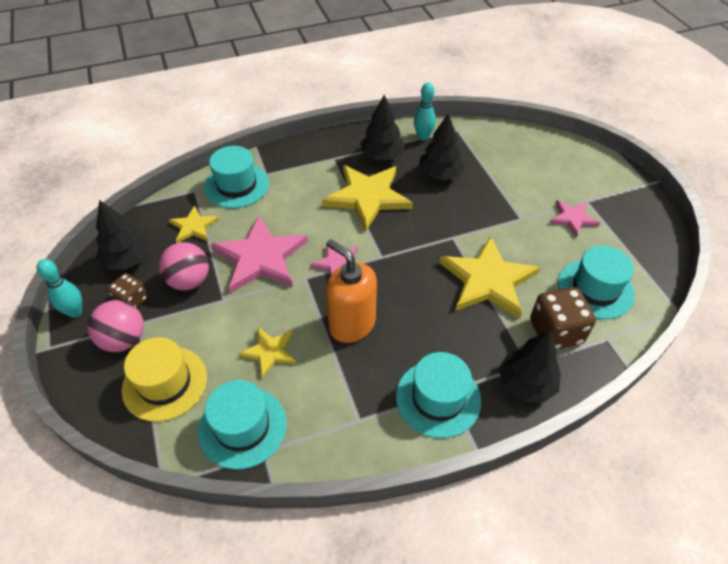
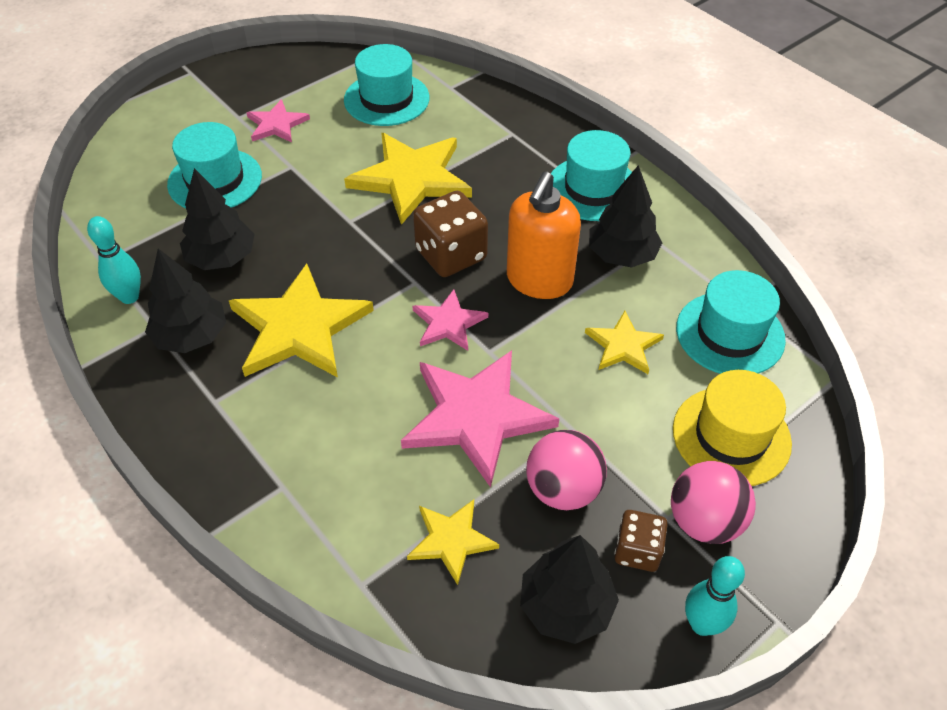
camera: 110 degrees left, 0 degrees up
turquoise hat [204,146,269,208] -> turquoise hat moved to [167,122,262,208]
black tree [499,330,561,403] -> black tree moved to [589,165,662,268]
brown dice [530,287,596,349] -> brown dice moved to [413,191,488,277]

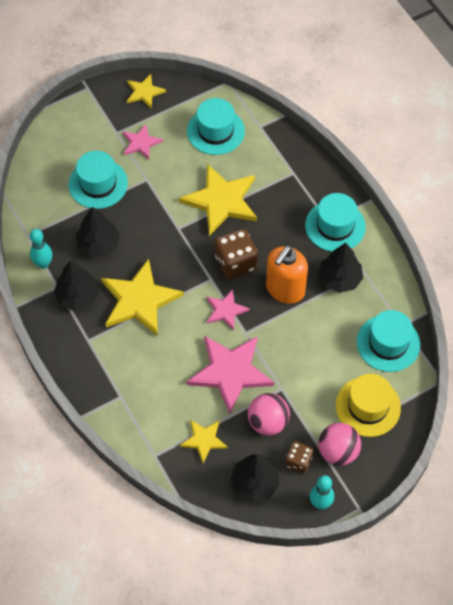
camera: 10 degrees right, 10 degrees up
yellow star [585,311,664,374] -> yellow star moved to [127,74,166,108]

